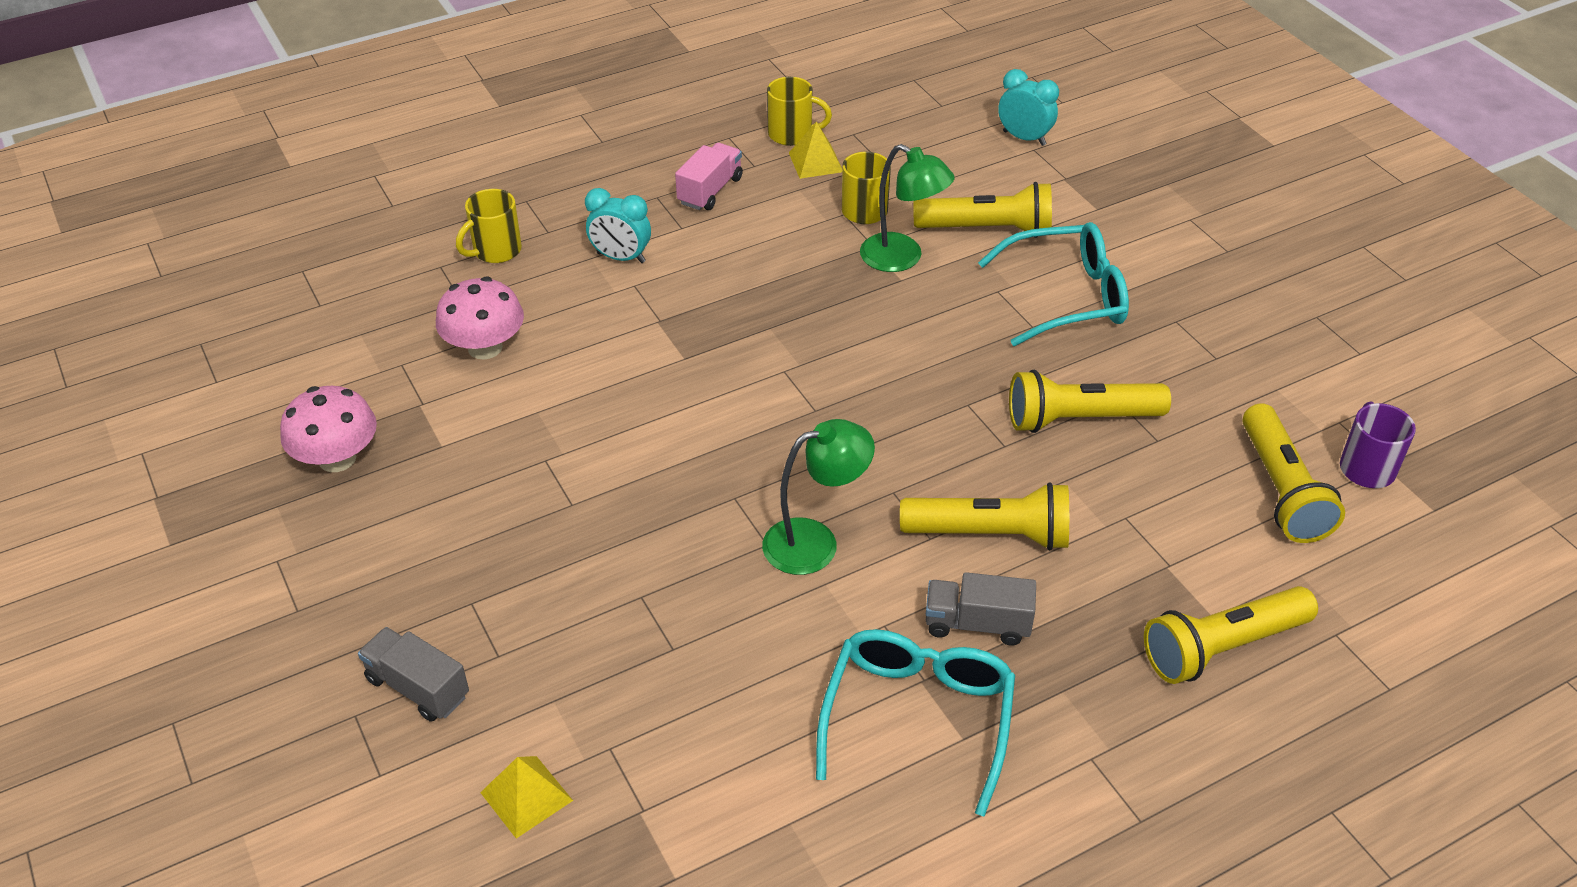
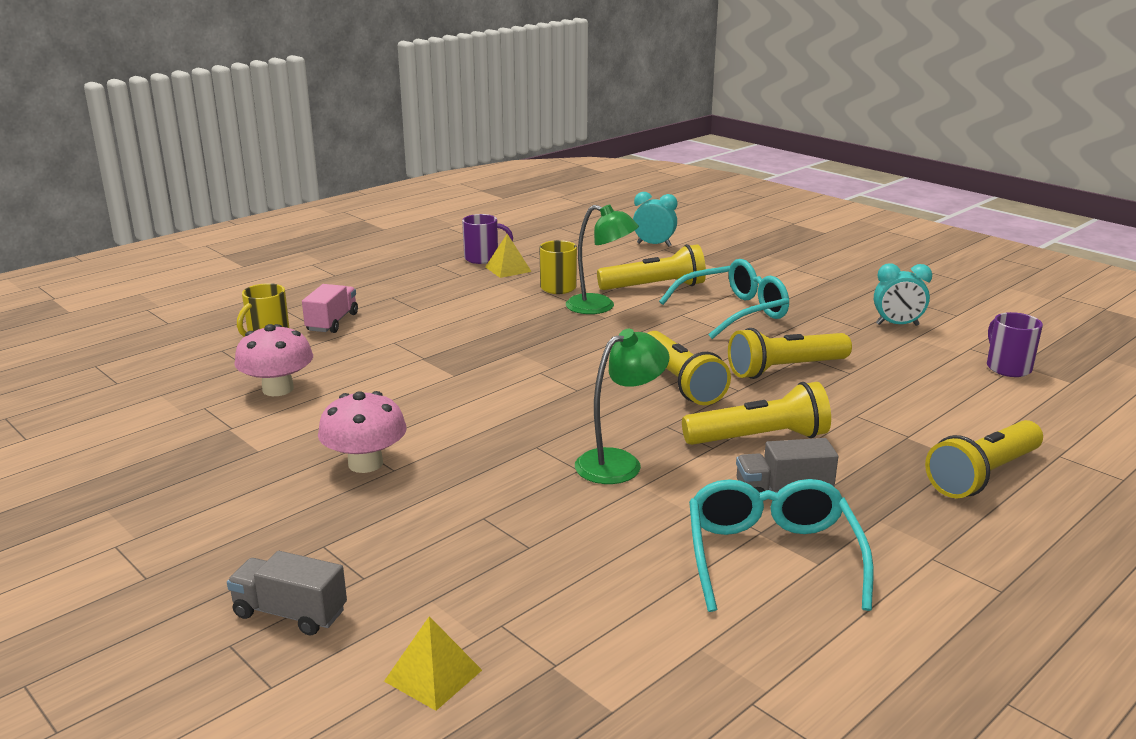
camera: 15 degrees left, 20 degrees down
pink mushroom [280,386,377,472] -> pink mushroom moved to [318,391,406,473]
turquoise clock [585,188,651,263] -> turquoise clock moved to [874,264,932,326]
pink truck [675,143,743,210] -> pink truck moved to [302,284,358,333]
yellow mug [767,77,832,146] -> purple mug [462,214,513,264]
yellow flashlight [1242,403,1345,543] -> yellow flashlight moved to [647,331,731,405]

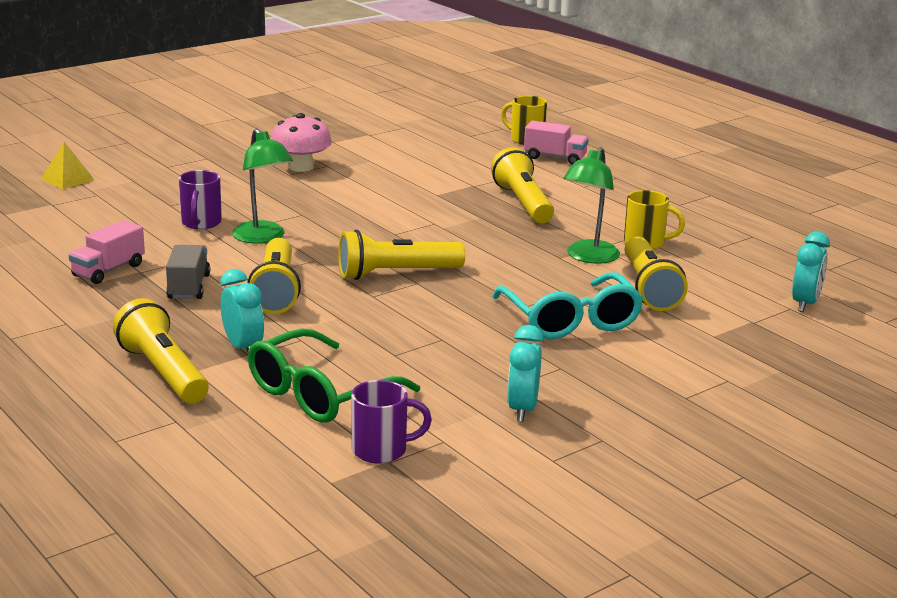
camera: 95 degrees right, 0 degrees up
grey truck [227,551,347,636] -> none
pink mushroom [234,324,313,396] -> none
purple mug [462,214,513,264] -> purple mug moved to [179,170,222,229]
yellow pyramid [485,234,532,278] -> none
turquoise glasses [689,479,873,612] -> pink truck [69,220,145,284]
yellow flashlight [728,328,852,379] -> yellow flashlight moved to [491,147,554,223]
none -> turquoise clock [220,269,264,352]
none -> green glasses [248,328,420,423]

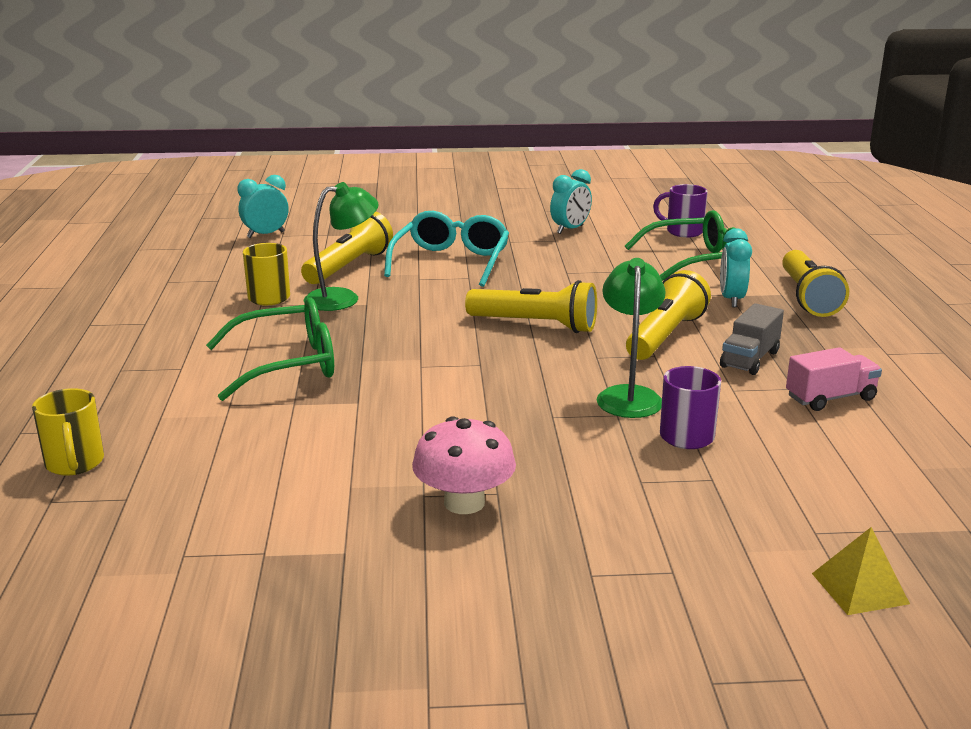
camera: 145 degrees left, 0 degrees up
yellow flashlight [491,147,554,223] -> green glasses [206,297,334,401]
pink truck [524,120,589,164] -> none

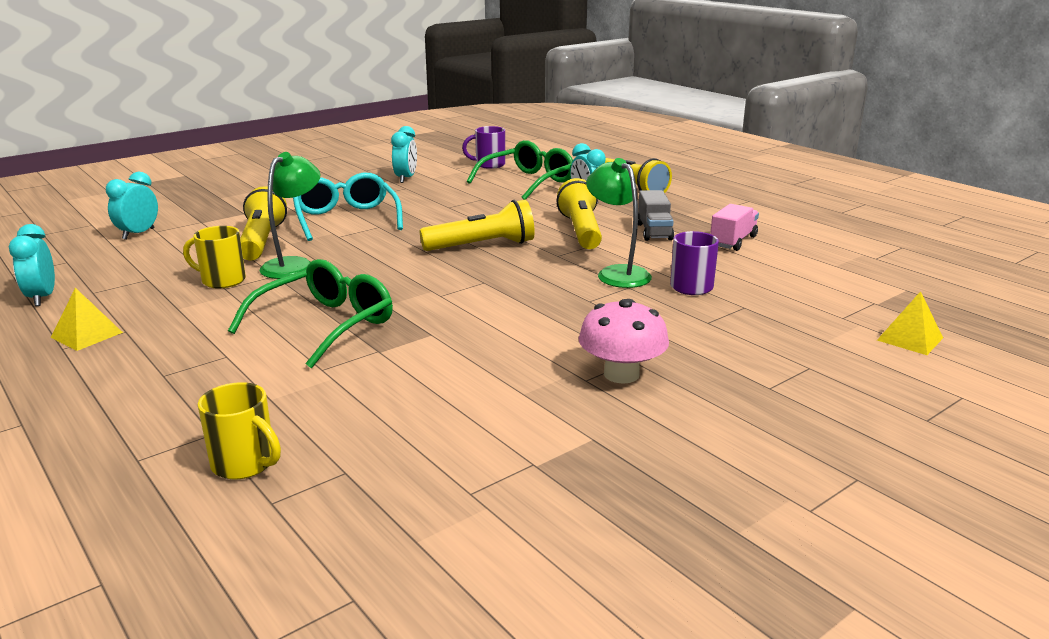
camera: 35 degrees left, 0 degrees up
none -> turquoise clock [9,224,55,306]
none -> yellow pyramid [51,288,123,351]

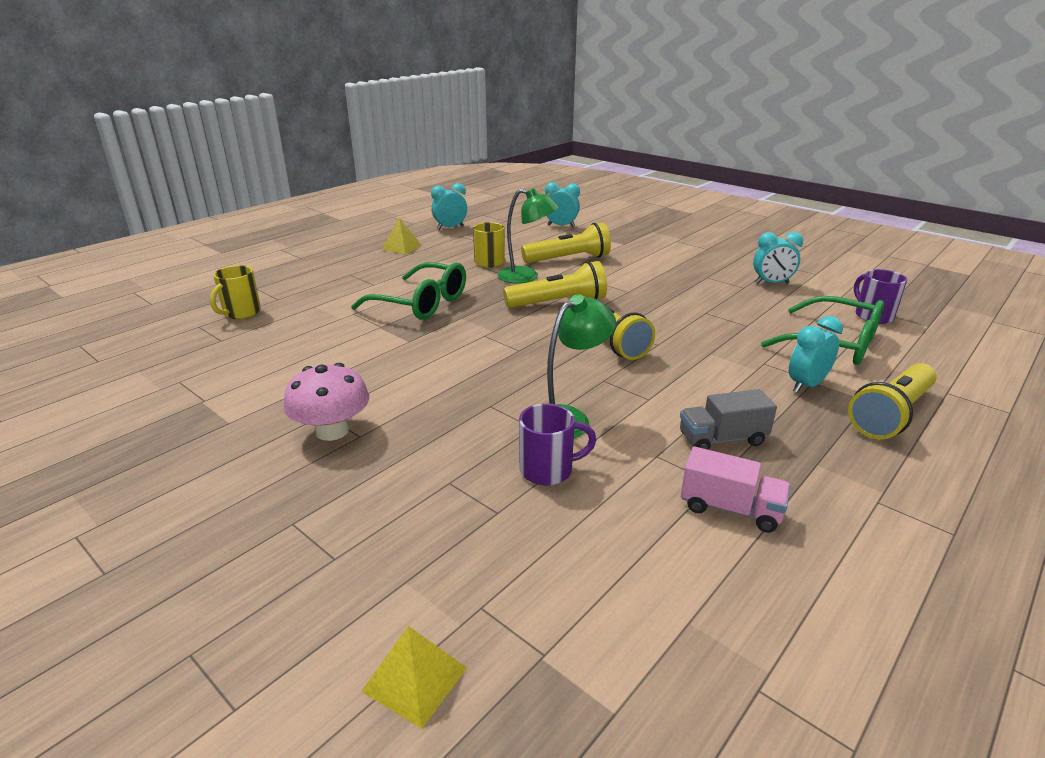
camera: 80 degrees right, 5 degrees up
turquoise glasses [293,172,403,241] -> none
yellow flashlight [556,178,602,249] -> yellow flashlight moved to [503,261,607,308]

